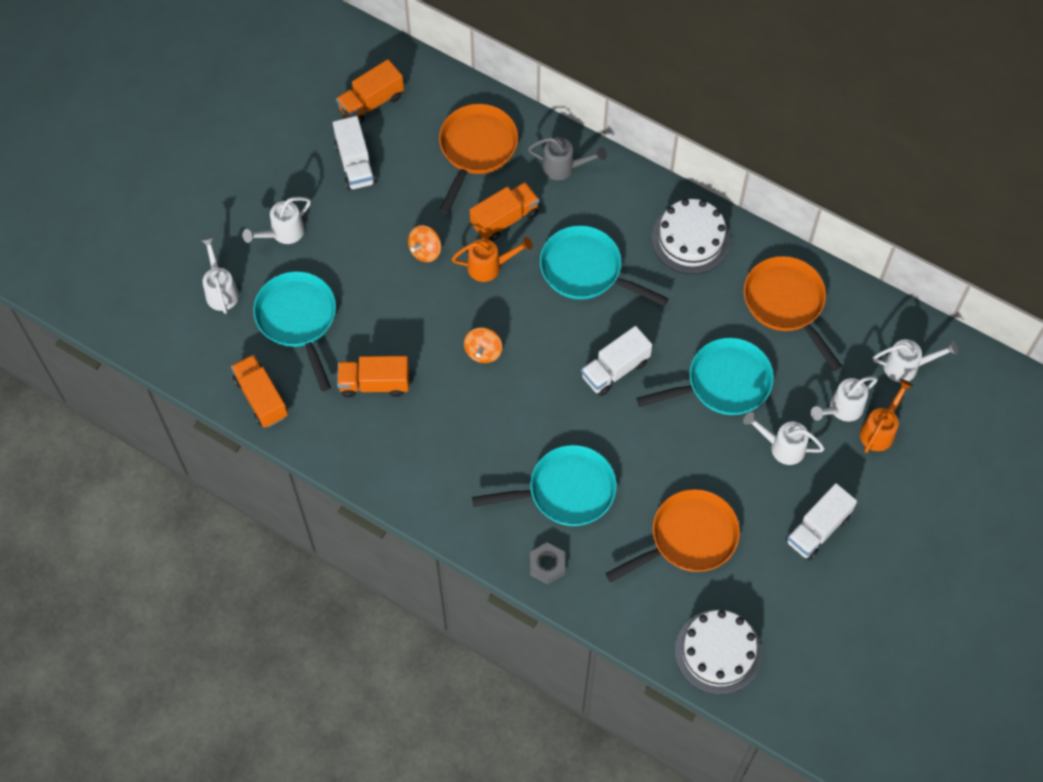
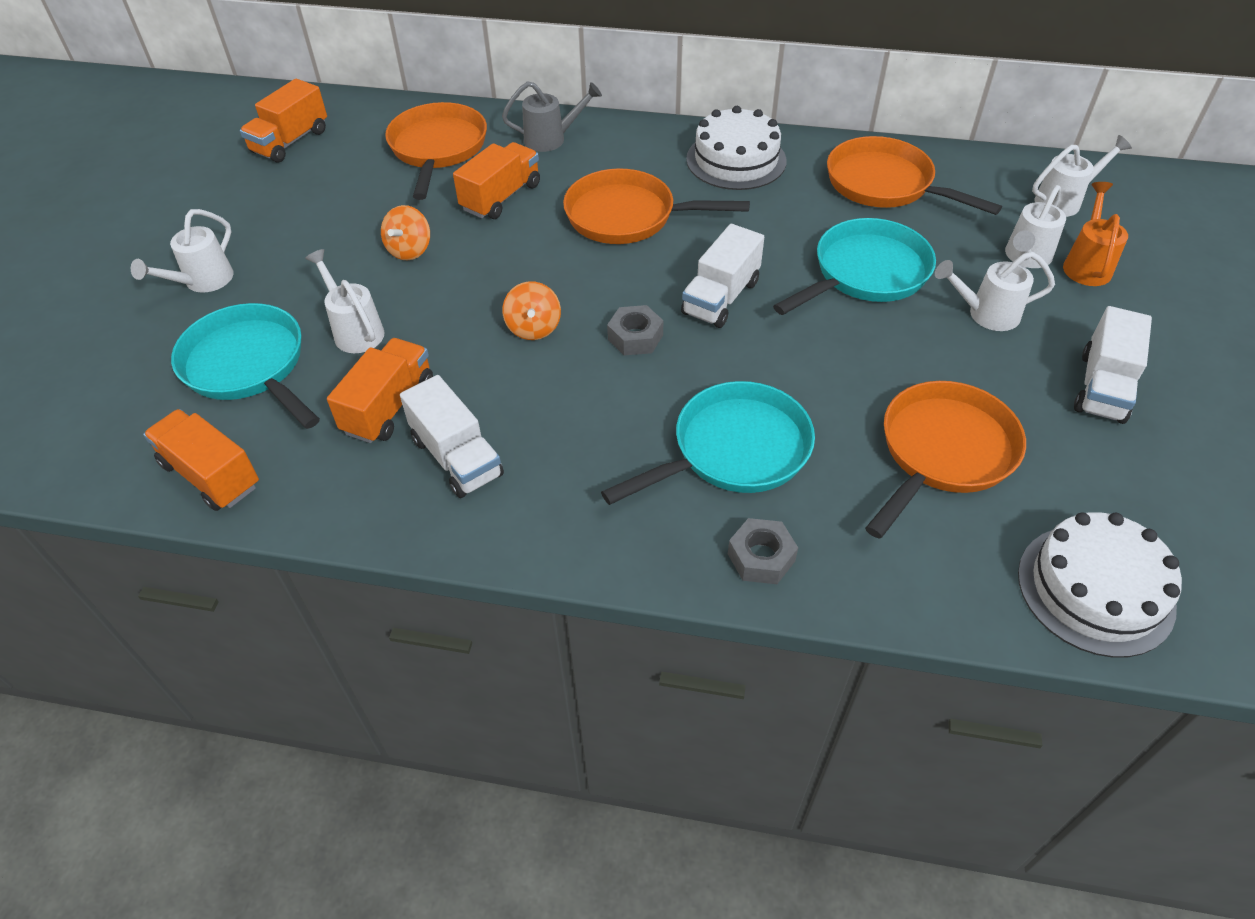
camera: 20 degrees left, 15 degrees down
white watering can [201,236,239,314] -> white watering can moved to [305,249,385,353]
white truck [333,116,376,190] -> white truck moved to [400,375,504,498]
orange truck [337,356,409,398] -> orange truck turned 135 degrees clockwise [327,338,433,443]
orange watering can [451,237,533,282] -> none
turquoise pan [540,225,669,306] -> orange pan [563,168,750,244]
none -> grey nut [607,305,663,355]

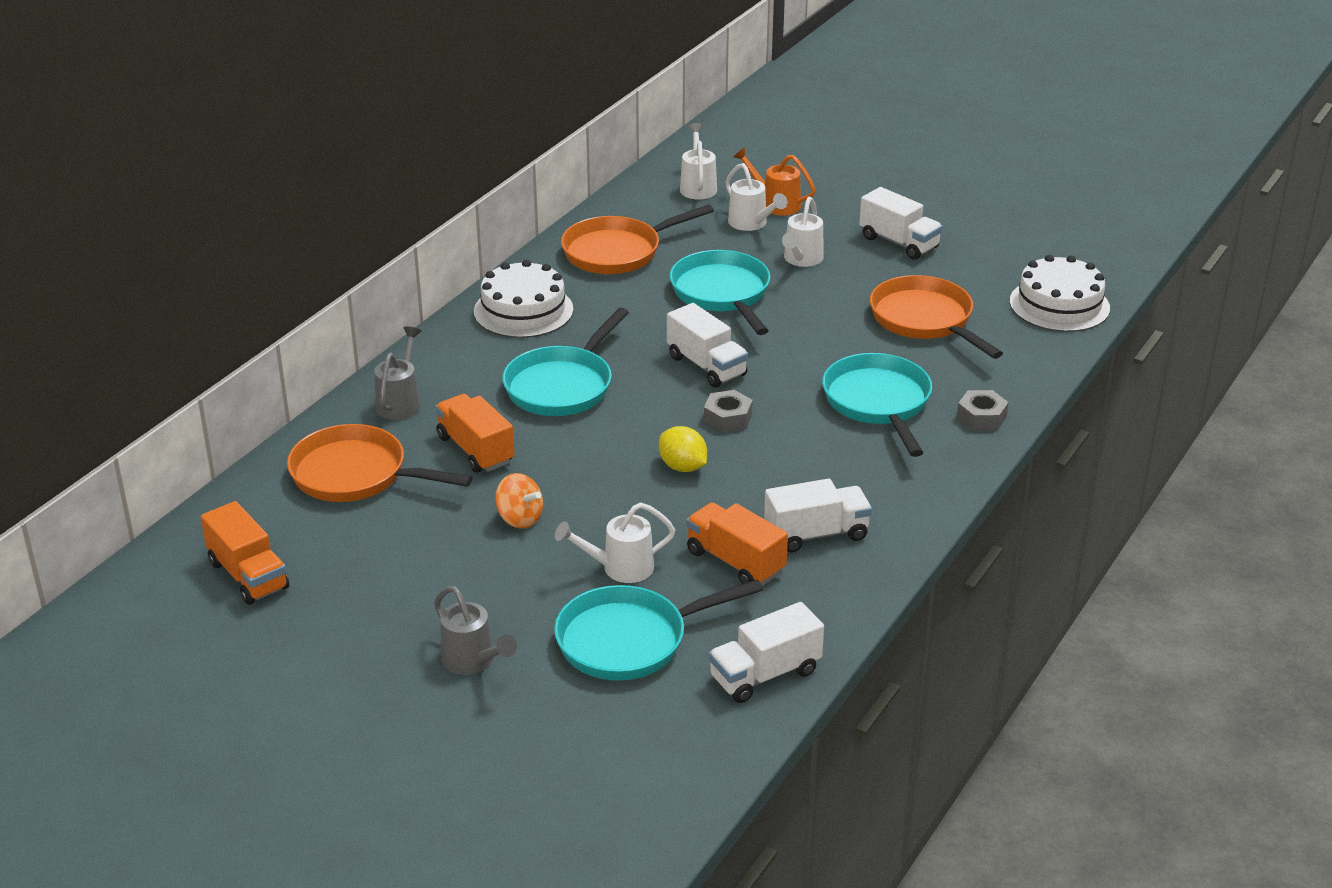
camera: 70 degrees left, 15 degrees down
white watering can [131,209,233,293] -> grey watering can [434,586,517,675]
orange truck [143,409,259,511] -> white truck [709,602,824,703]
orange spinning top [502,281,561,340] -> yellow lemon [659,426,707,472]
orange pan [563,168,750,244] -> turquoise pan [502,308,629,416]

